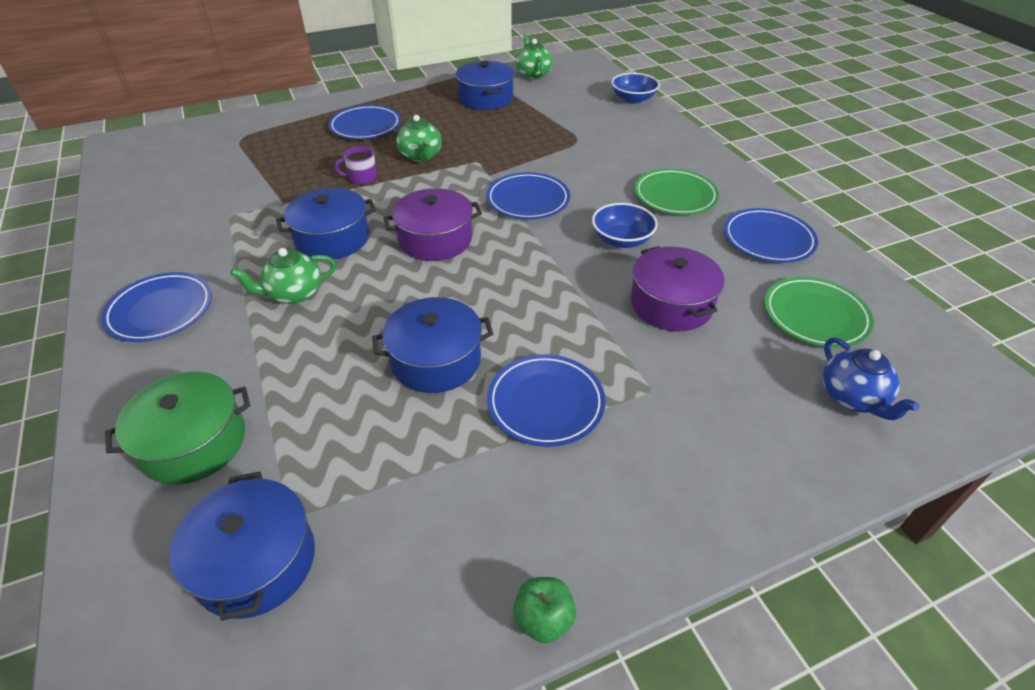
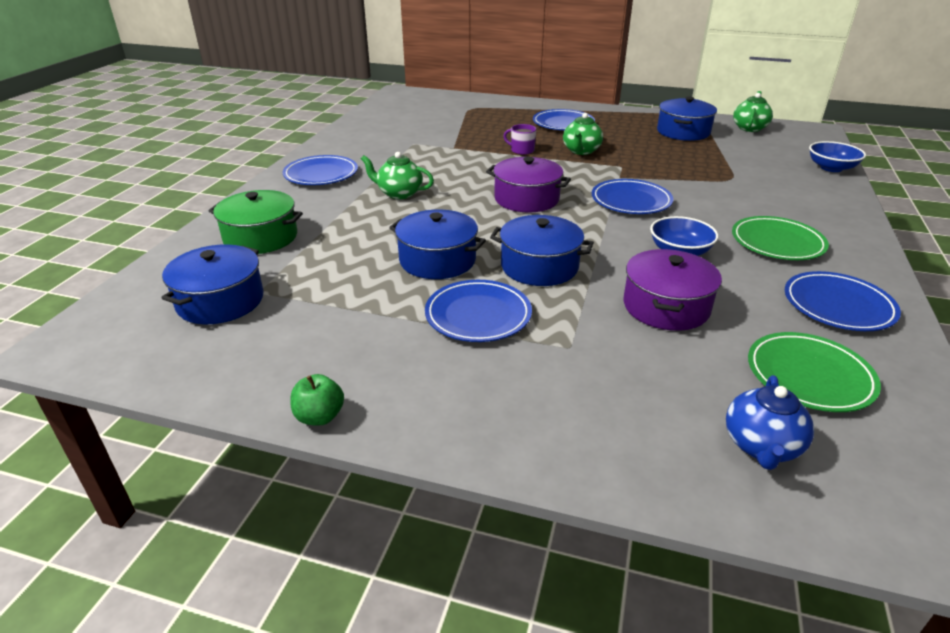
camera: 40 degrees right, 10 degrees down
blue pot [276,188,376,259] -> blue pot moved to [490,215,594,286]

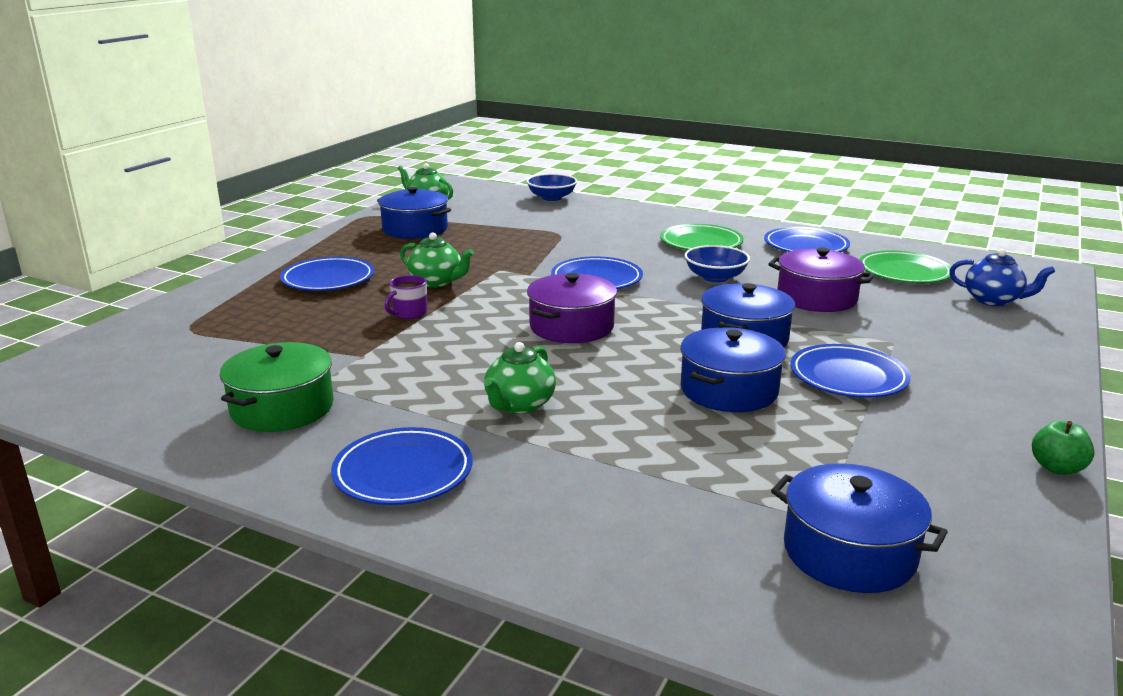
camera: 80 degrees left, 10 degrees down
green pot [209,190,303,254] -> green pot moved to [220,342,334,432]

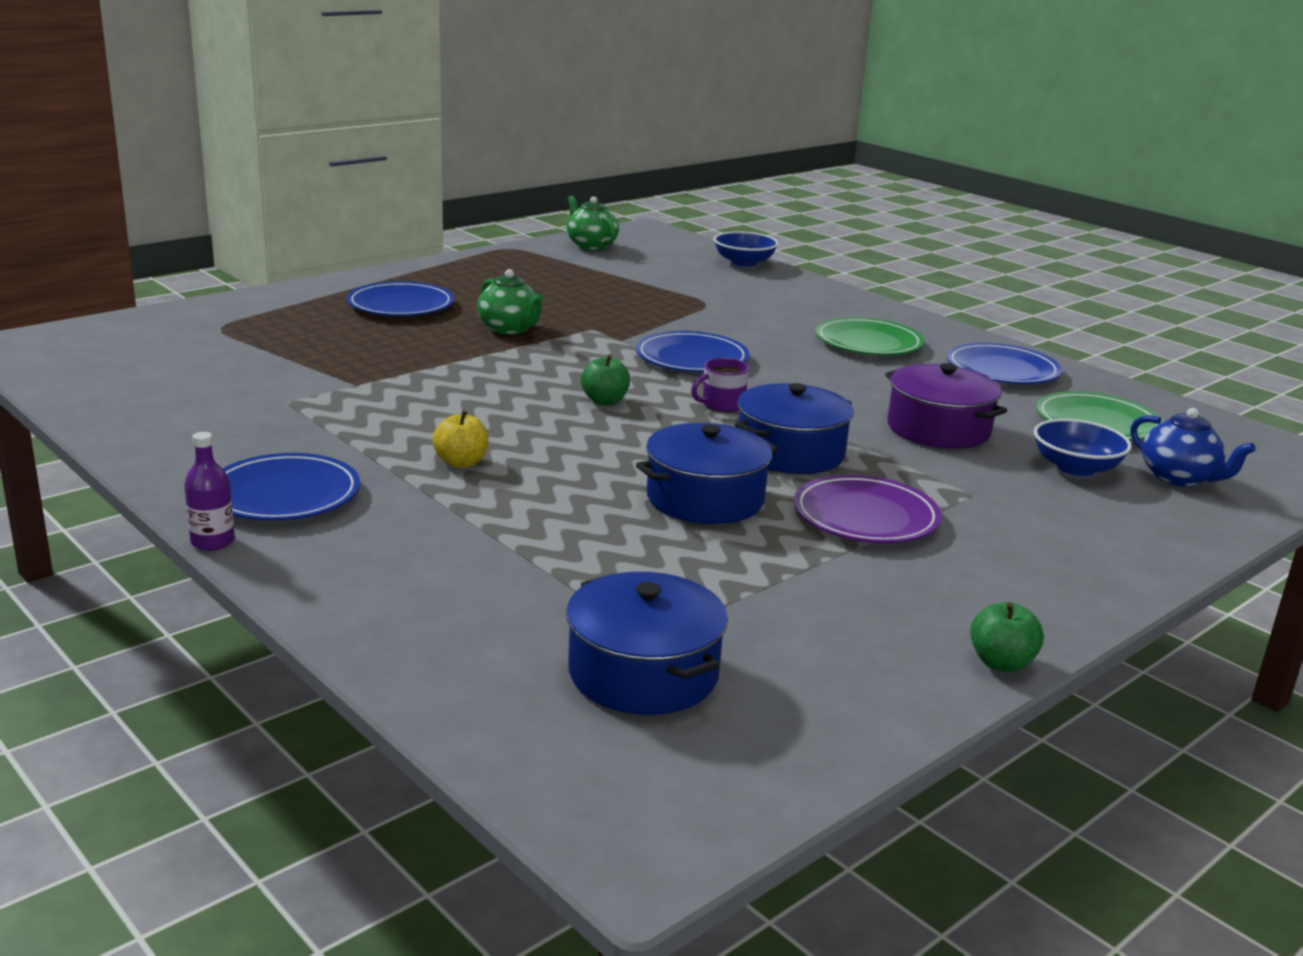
camera: 20 degrees right, 0 degrees up
green pot [220,342,334,432] -> none
blue pot [377,187,451,239] -> none
purple mug [384,275,427,319] -> purple mug moved to [691,358,749,412]
green teapot [484,342,556,414] -> yellow apple [432,410,489,468]
purple pot [527,273,617,343] -> green apple [581,355,630,405]
blue bowl [684,245,750,283] -> blue bowl moved to [1034,419,1132,476]
blue plate [791,344,911,398] -> purple plate [794,474,942,543]
none -> purple bottle [184,432,235,551]

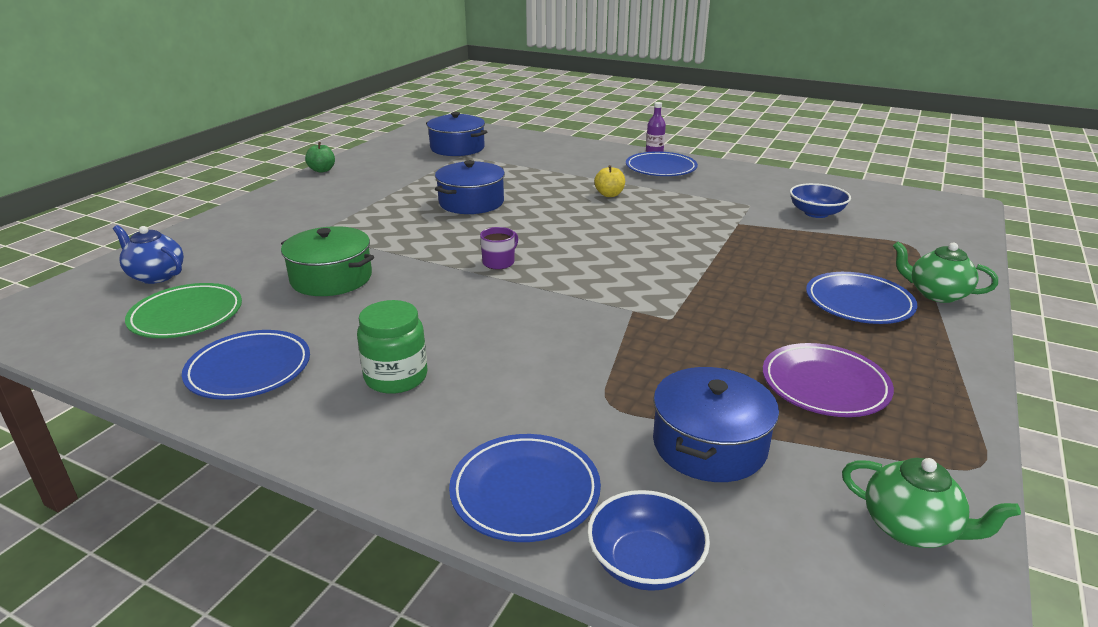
camera: 160 degrees right, 5 degrees up
green teapot [477,269,544,335] -> green teapot moved to [893,242,998,303]
green apple [581,355,630,405] -> none
blue plate [636,331,749,372] -> blue plate moved to [449,434,601,542]
blue pot [735,383,854,474] -> blue pot moved to [653,367,779,482]
purple plate [794,474,942,543] -> purple plate moved to [763,343,894,417]
green plate [815,317,924,355] -> green jar [357,300,428,394]
purple pot [885,363,1007,449] -> green pot [281,226,374,296]
blue bowl [1034,419,1132,476] -> blue bowl moved to [790,183,851,218]

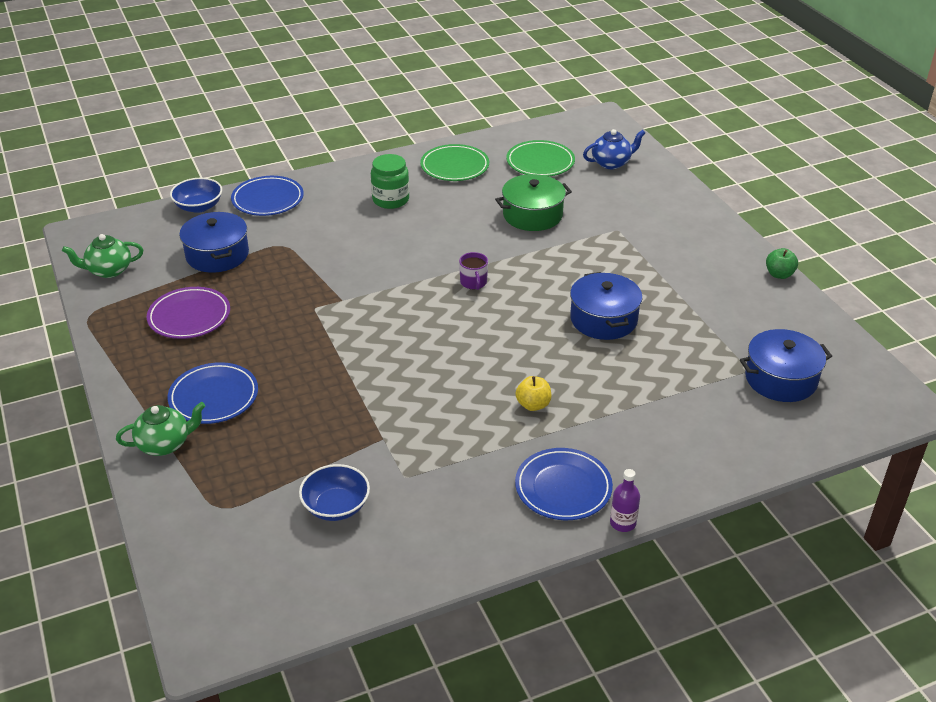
camera: 130 degrees right, 10 degrees up
blue plate [182,330,310,400] -> green plate [420,144,489,181]

